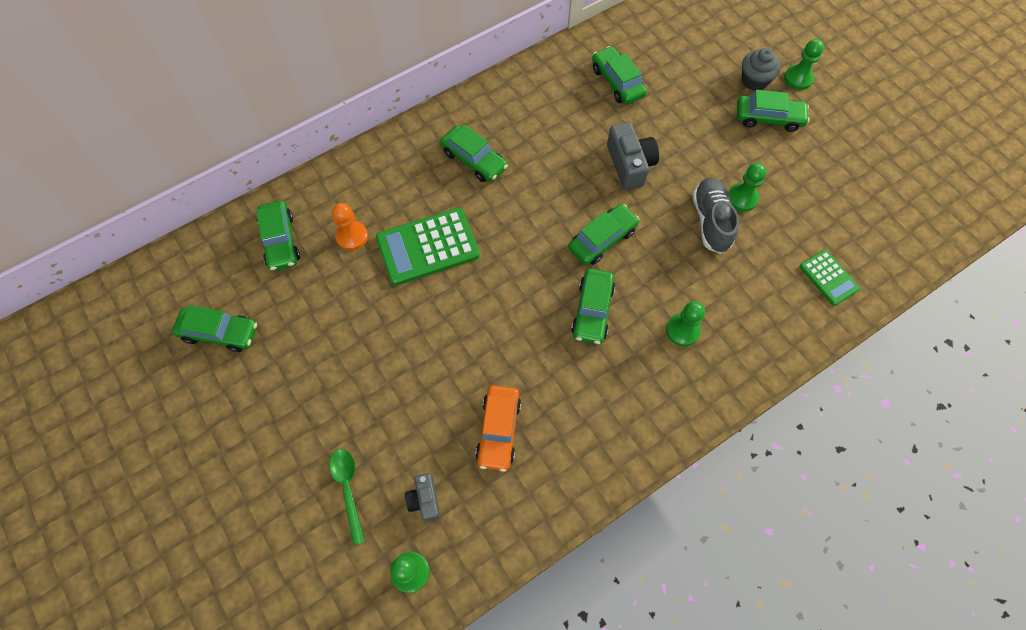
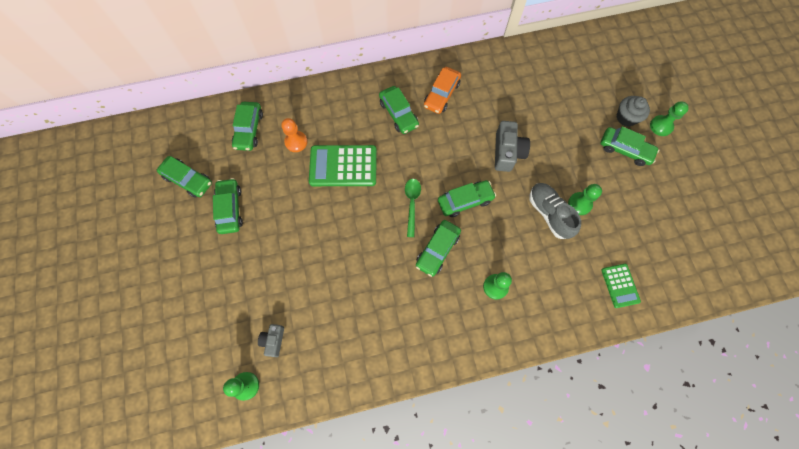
camera: 20 degrees right, 5 degrees up
green spoon [329,449,365,545] -> green spoon moved to [405,179,421,237]
orange car [476,385,521,472] -> orange car moved to [424,67,461,114]
green car [592,46,647,104] -> green car moved to [213,178,243,234]
grey shoe [692,177,739,254] -> grey shoe turned 45 degrees counterclockwise [529,183,581,239]

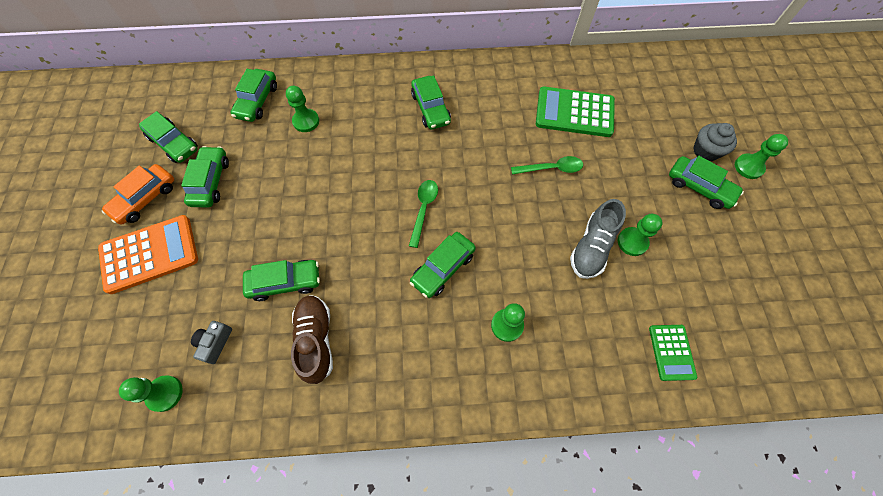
camera: 10 degrees right, 5 degrees down
orange pawn [281,118,307,152] -> green pawn [286,86,319,132]
green calculator [309,145,377,186] -> green calculator moved to [536,87,615,137]
orange car [424,67,461,114] -> orange car moved to [101,164,174,225]
green car [438,180,496,217] -> green car moved to [243,260,320,301]
grey camera [495,121,530,172] -> green spoon [511,156,583,174]
grey shoe [529,183,581,239] -> grey shoe turned 135 degrees counterclockwise [570,199,626,279]
none -> orange calculator [98,215,198,294]
none -> brown shoe [291,295,333,384]

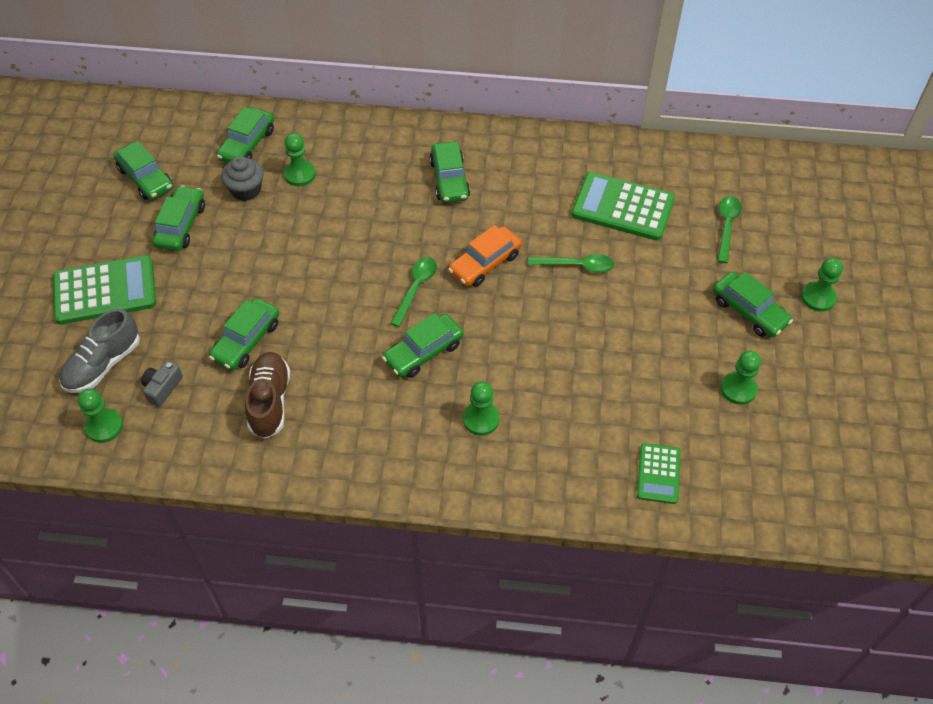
camera: 10 degrees right, 10 degrees down
orange calculator [98,215,198,294] -> green calculator [53,255,156,324]
orange car [101,164,174,225] -> orange car moved to [448,225,522,287]
green car [243,260,320,301] -> green car turned 120 degrees clockwise [209,298,279,370]
grey shoe [570,199,626,279] -> grey shoe moved to [59,309,140,393]
green pawn [618,214,663,256] -> green pawn moved to [721,351,761,405]
grey cupcake [693,123,737,161] -> grey cupcake moved to [221,156,263,201]
none -> green spoon [718,196,742,263]

